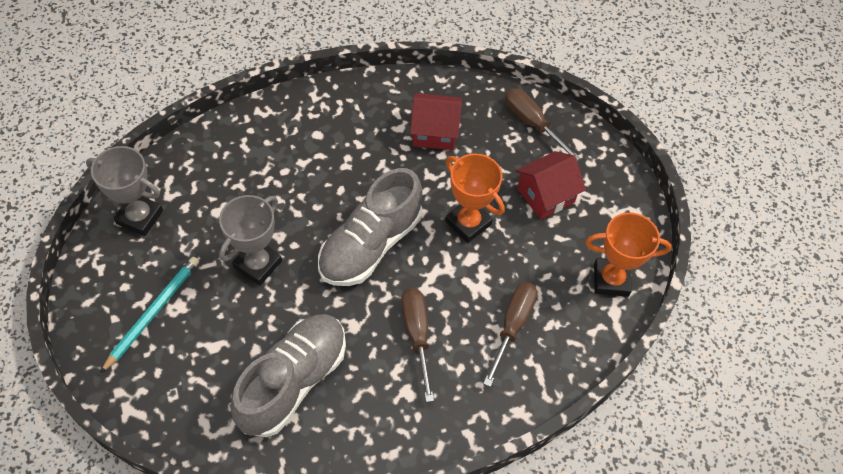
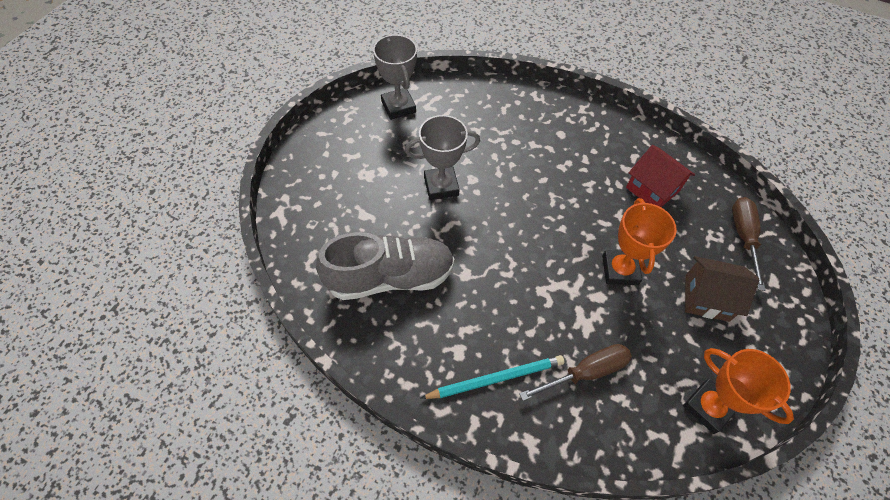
camera: 45 degrees right, 0 degrees up
turquoise pencil [100,257,199,373] -> turquoise pencil moved to [420,355,564,399]
grey shoe [318,168,422,286] -> none
brown screwdriver [401,288,434,402] -> none
red house [515,151,586,219] -> brown house [685,256,759,322]

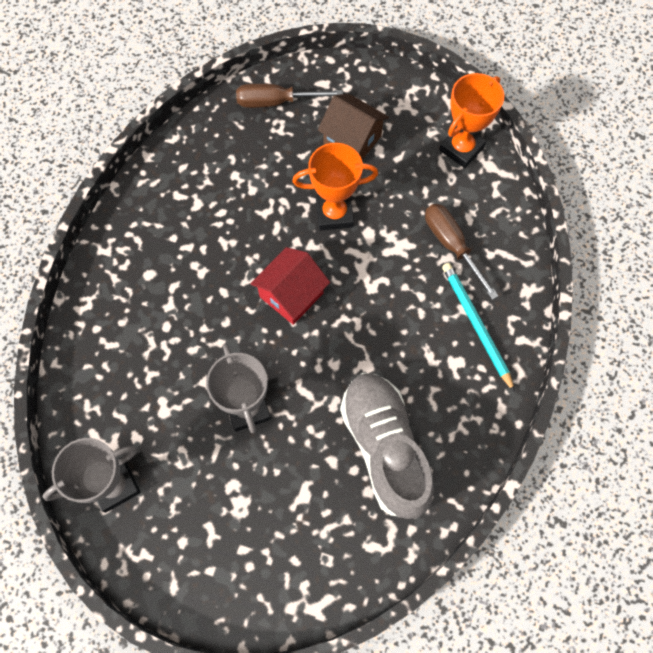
camera: 95 degrees left, 10 degrees up
red house [626,145,695,207] -> red house moved to [250,247,330,325]
brown house [685,256,759,322] -> brown house turned 60 degrees counterclockwise [318,94,389,160]

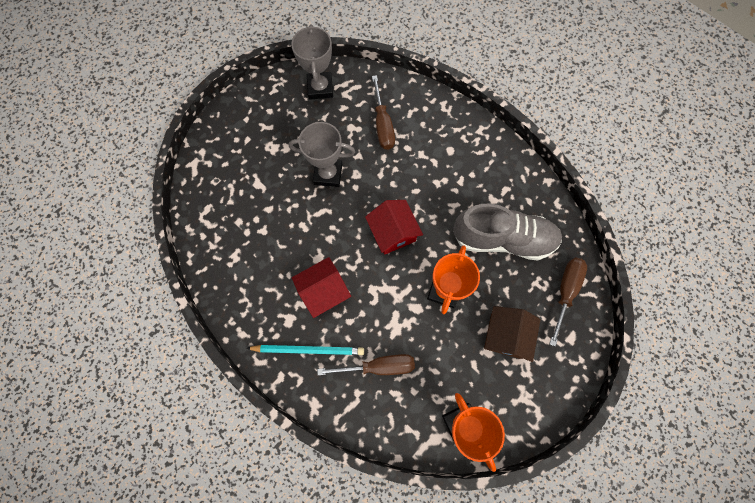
camera: 115 degrees right, 5 degrees up
brown house [318,94,389,160] -> brown house turned 45 degrees counterclockwise [484,306,541,362]
grey shoe [340,373,434,519] -> grey shoe moved to [453,204,562,260]
none -> red house [292,257,351,318]
none -> brown screwdriver [372,75,395,150]

